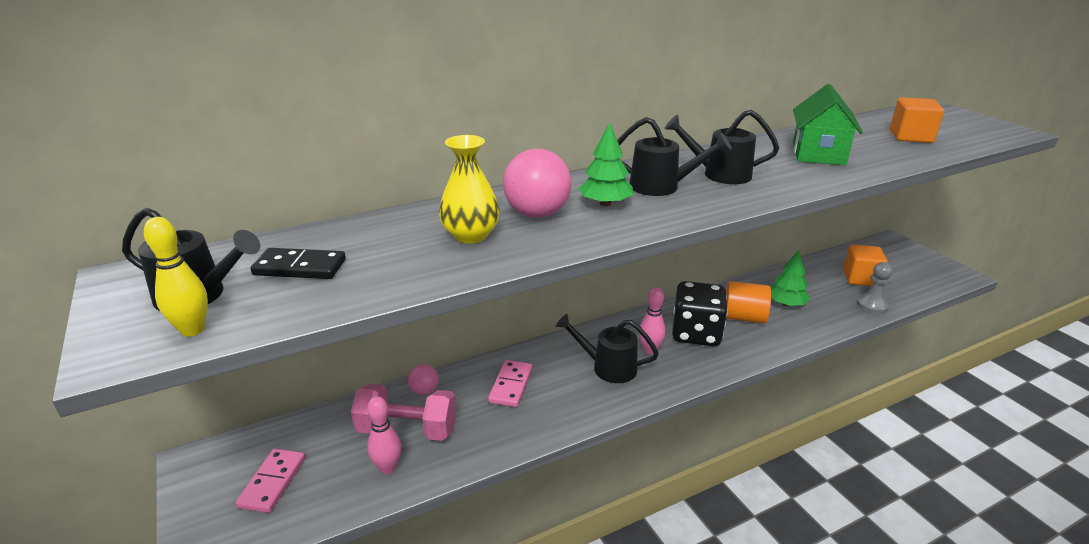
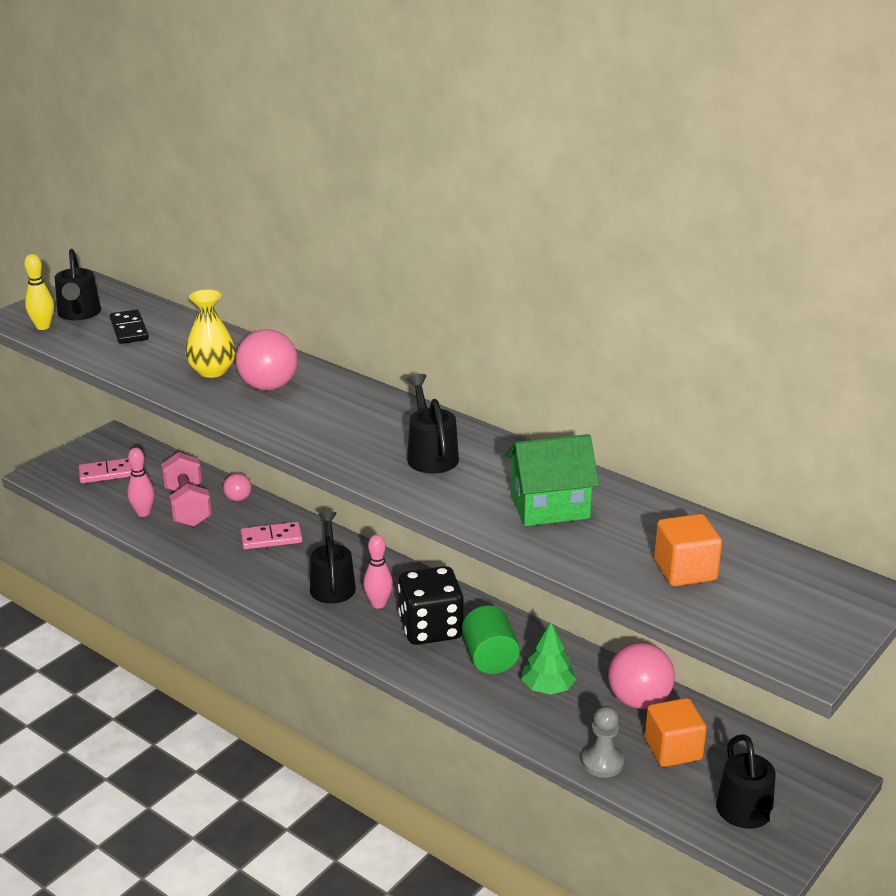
camera: 65 degrees right, 0 degrees up
green tree [578,122,633,206] -> none
black watering can [617,117,732,196] -> black watering can moved to [716,734,793,830]
orange cylinder [726,281,771,323] -> green cylinder [462,605,520,674]
none -> pink ball [608,642,675,709]

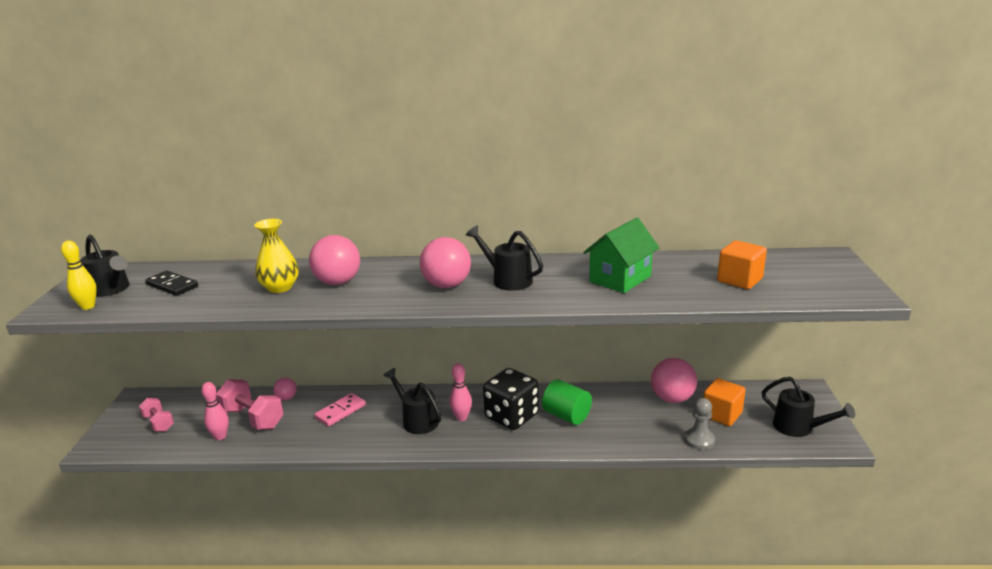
camera: 35 degrees left, 5 degrees down
pink domino [79,458,132,483] -> pink dumbbell [139,398,174,432]
green tree [521,622,576,695] -> none
none -> pink ball [420,237,471,288]

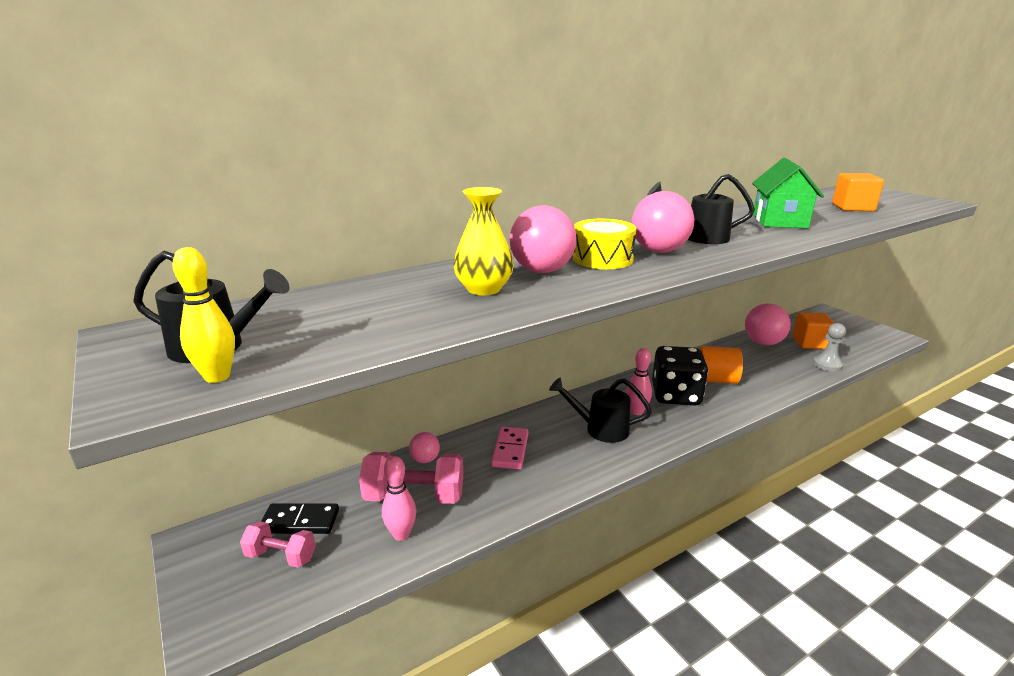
camera: 35 degrees left, 0 degrees up
black domino [145,271,198,296] -> black domino moved to [261,503,339,534]
green cylinder [542,379,592,425] -> orange cylinder [698,346,743,384]
black watering can [762,377,855,437] -> none
none -> yellow drum [573,219,636,269]

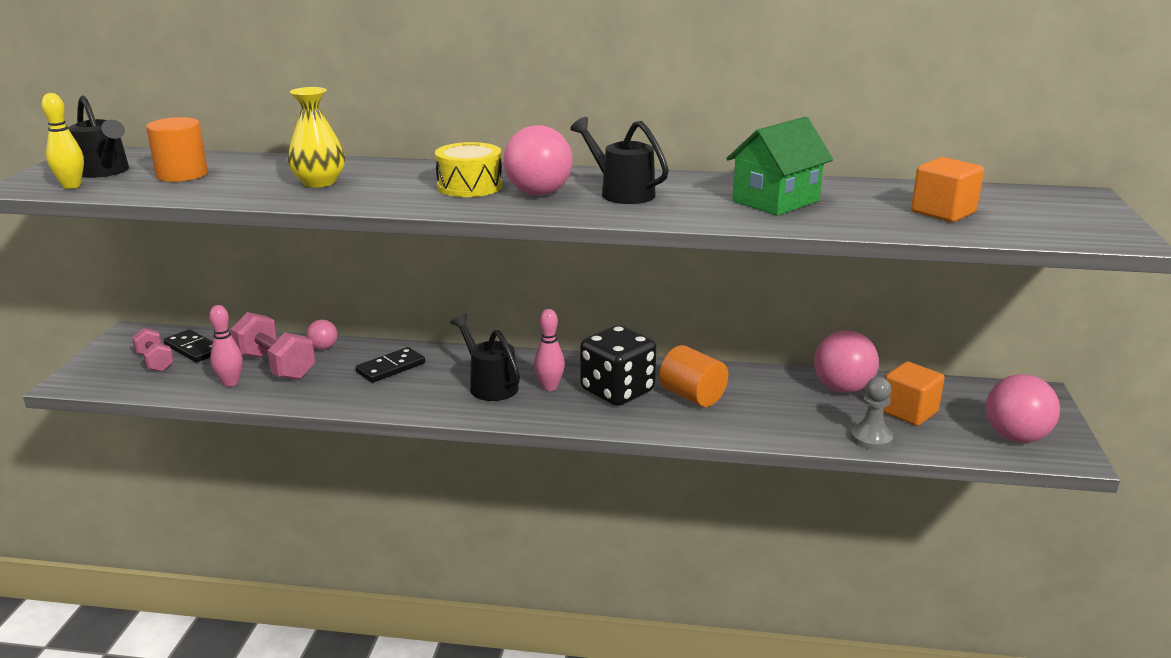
camera: 40 degrees right, 0 degrees up
pink domino [491,427,528,469] -> black domino [355,347,425,383]
pink ball [510,205,577,273] -> pink ball moved to [986,374,1060,443]
none -> orange cylinder [146,117,208,182]

